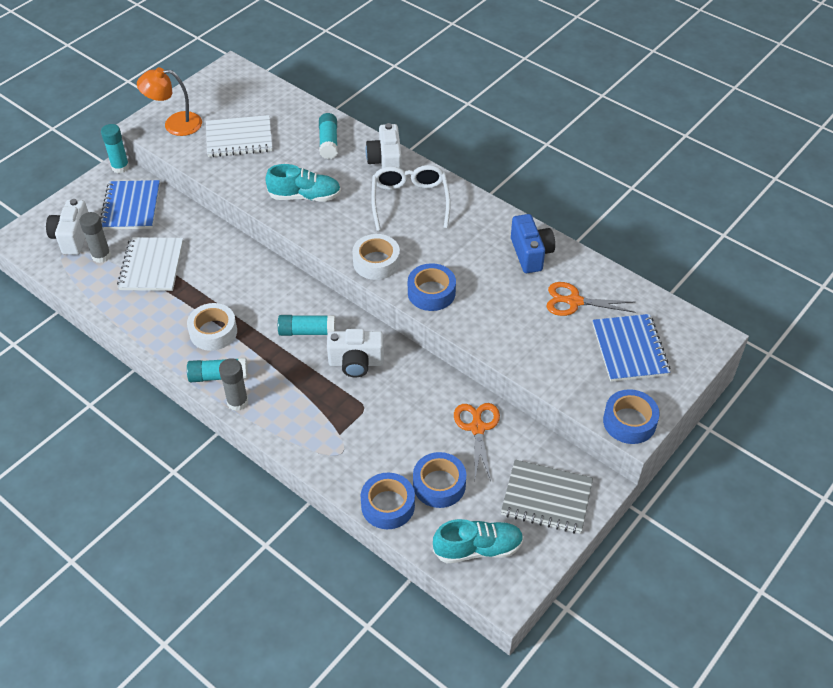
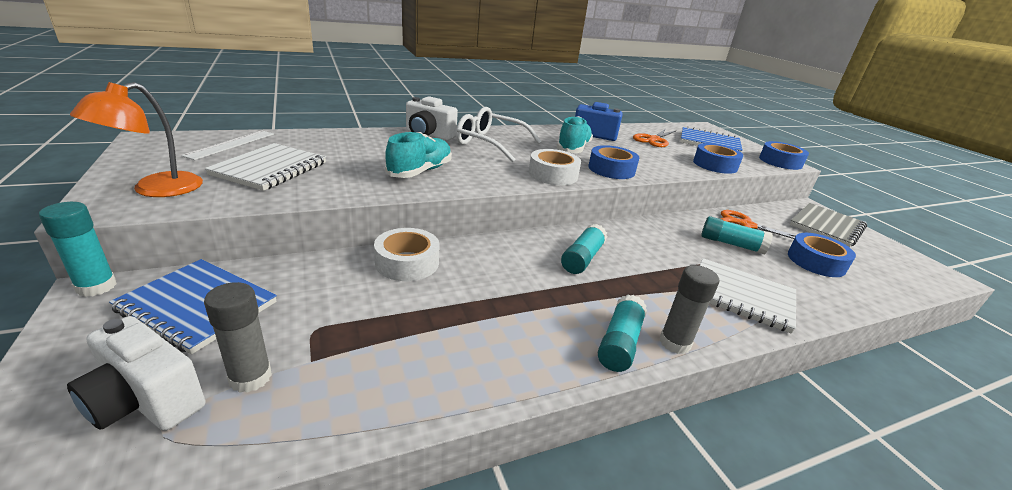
camera: 65 degrees left, 20 degrees down
white notebook [117,237,183,291] -> white notebook moved to [700,258,796,334]
white tape [187,303,237,351] -> white tape moved to [374,228,440,281]
turquoise glue stick [319,113,338,159] -> turquoise glue stick moved to [701,216,773,254]
white camera [327,329,384,378] -> none
blue tape [361,473,415,529] -> blue tape moved to [693,143,743,174]
turquoise shoe [433,519,524,564] -> turquoise shoe moved to [557,116,593,153]
none -> white ruler [181,131,274,160]

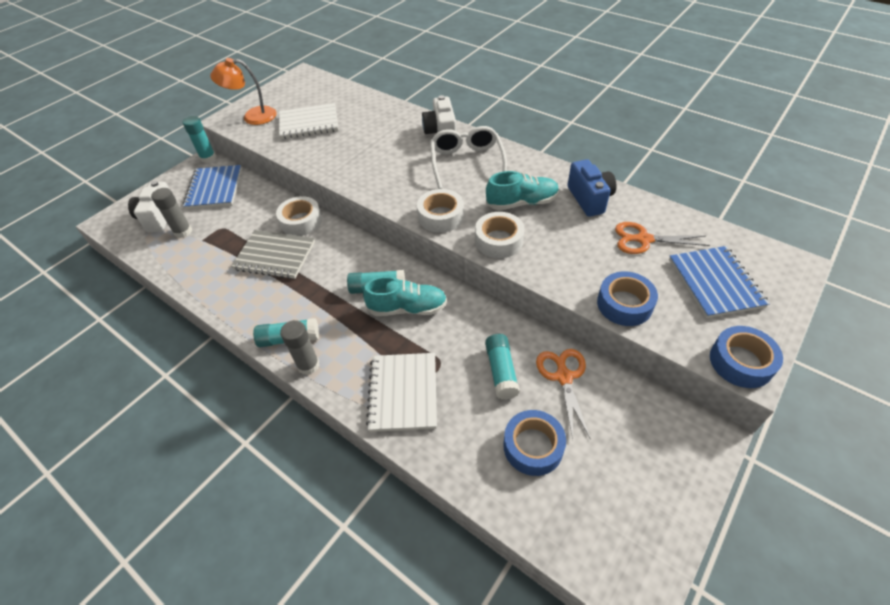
camera: 65 degrees right, 20 degrees up
white ruler [181,131,274,160] -> none
turquoise shoe [385,132,452,178] -> turquoise shoe moved to [363,277,447,316]
blue tape [588,145,639,179] -> white tape [475,212,524,258]
grey notebook [790,203,867,247] -> grey notebook moved to [231,230,315,279]

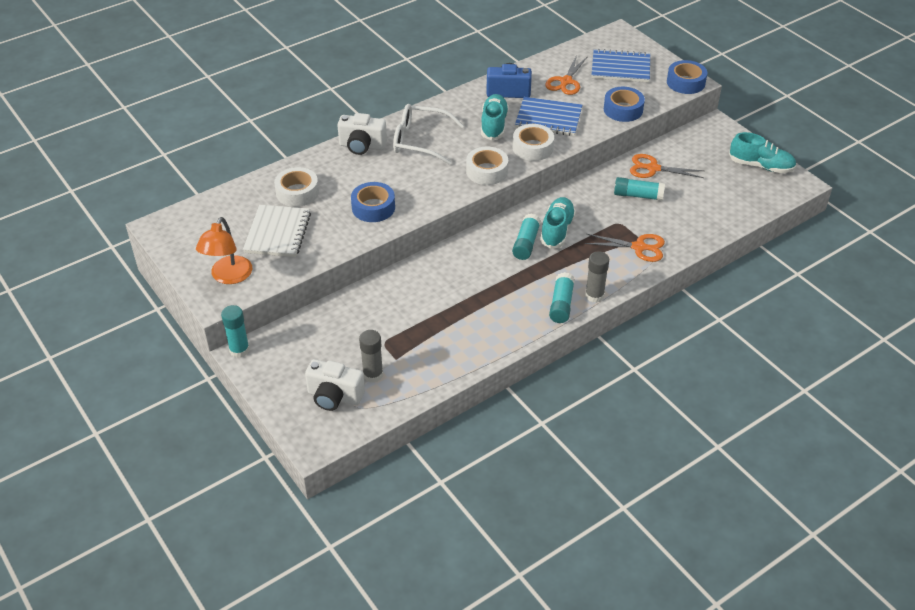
camera: 75 degrees left, 5 degrees down
blue notebook [183,165,242,209] -> blue notebook moved to [515,97,582,136]
grey notebook [231,230,315,279] -> none
white tape [276,196,322,236] -> white tape moved to [274,167,319,207]
white notebook [366,353,437,432] -> orange scissors [585,234,665,262]
blue tape [504,410,566,476] -> blue tape moved to [351,182,395,222]
none -> turquoise shoe [729,132,796,173]

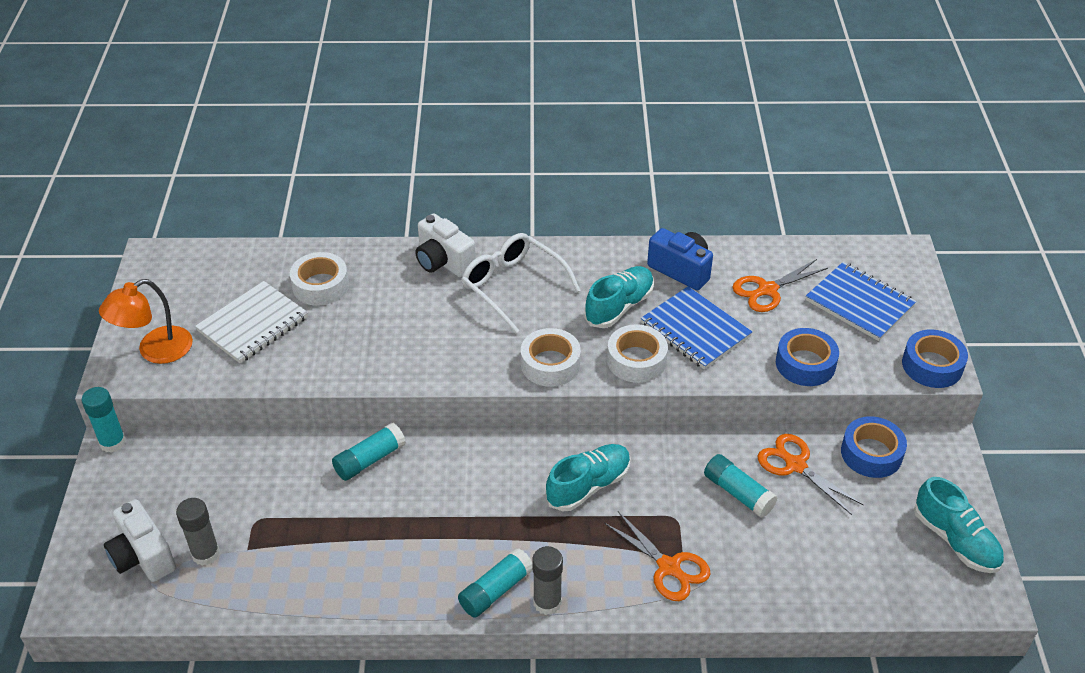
camera: 35 degrees right, 0 degrees up
blue tape [351,182,395,222] -> blue tape moved to [841,416,907,478]
turquoise glue stick [512,213,541,260] -> turquoise glue stick moved to [332,423,406,481]

